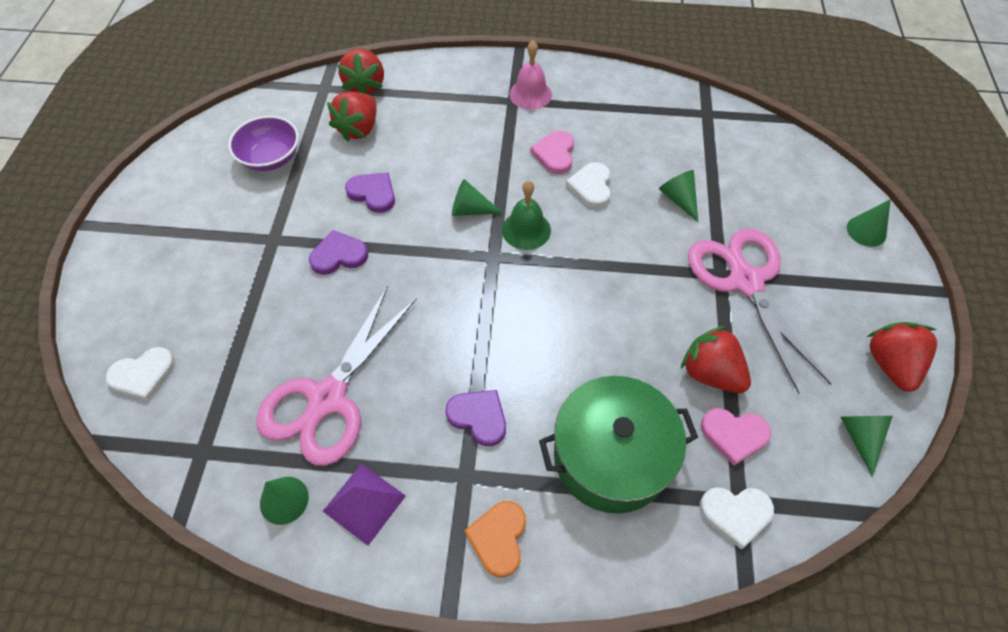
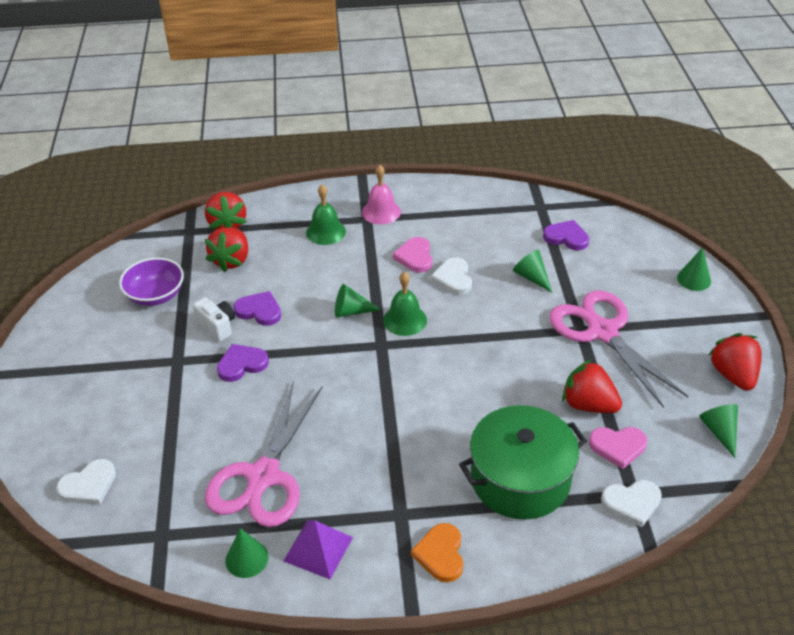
camera: 10 degrees left, 15 degrees down
purple heart [445,390,506,446] -> purple heart moved to [543,220,589,250]
none -> white camera [193,297,235,342]
none -> green bell [306,185,346,245]

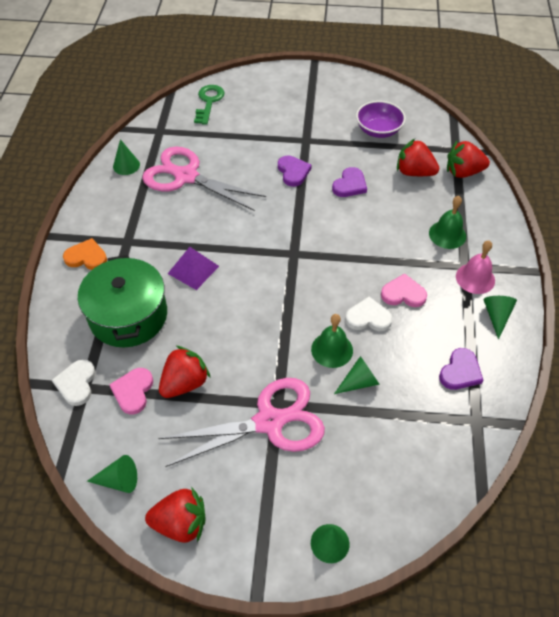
camera: 100 degrees right, 10 degrees up
white heart [56,459,116,505] -> green key [194,85,225,125]
white camera [193,297,235,342] -> none
purple pyramid [284,520,353,579] -> purple pyramid moved to [168,247,219,290]
green cone [335,284,381,318] -> green cone moved to [484,296,517,340]
green bell [383,272,427,336] -> green bell moved to [311,314,353,368]
purple heart [543,220,589,250] -> purple heart moved to [439,348,483,390]

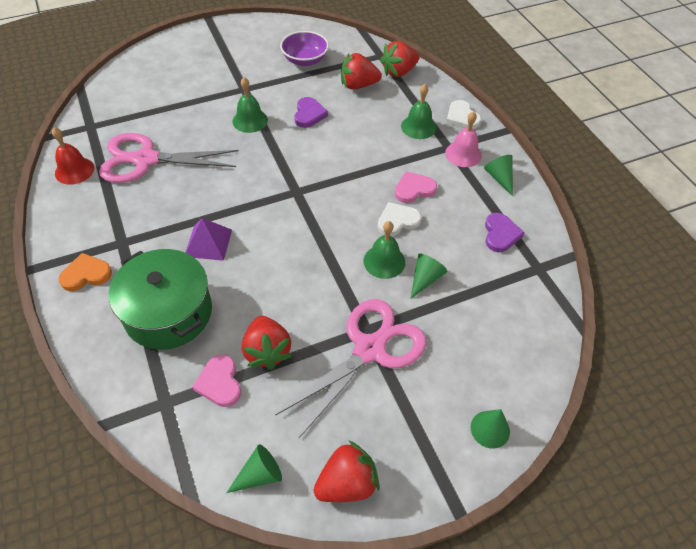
camera: 30 degrees left, 0 degrees up
white heart [52,359,96,406] -> white heart moved to [446,100,481,129]
green cone [113,139,140,175] -> red bell [52,127,94,185]
red strawberry [159,346,210,398] -> red strawberry turned 150 degrees clockwise [242,316,292,370]
green key [194,85,225,125] -> none
purple heart [278,156,312,187] -> green bell [233,77,268,133]

